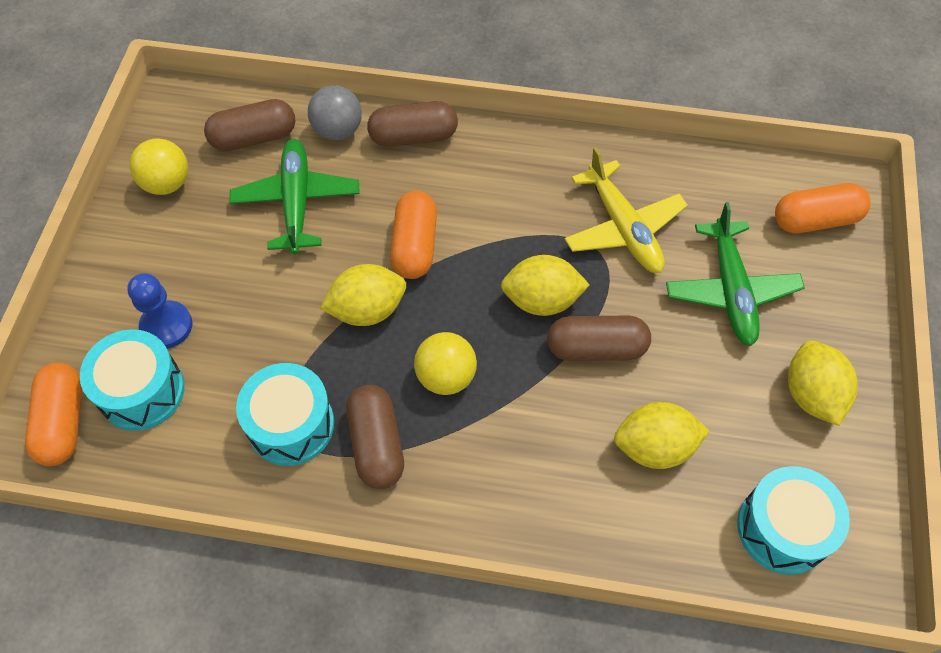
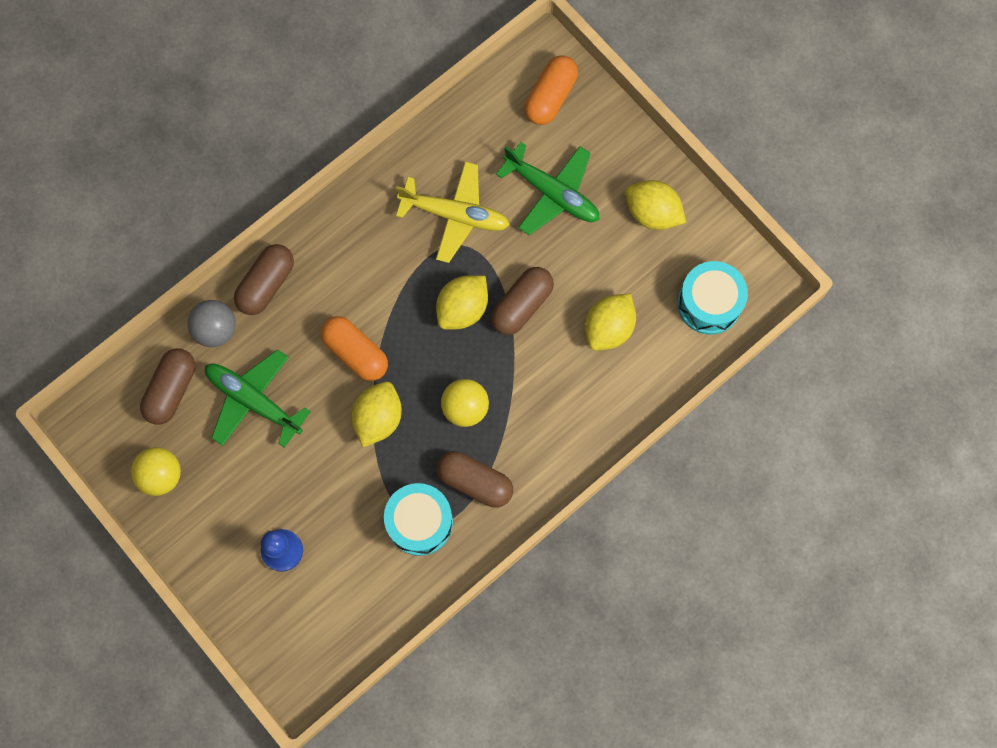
camera: 50 degrees left, 15 degrees up
orange capsule [25,363,82,466] -> none
turquoise drum [80,329,185,431] -> none

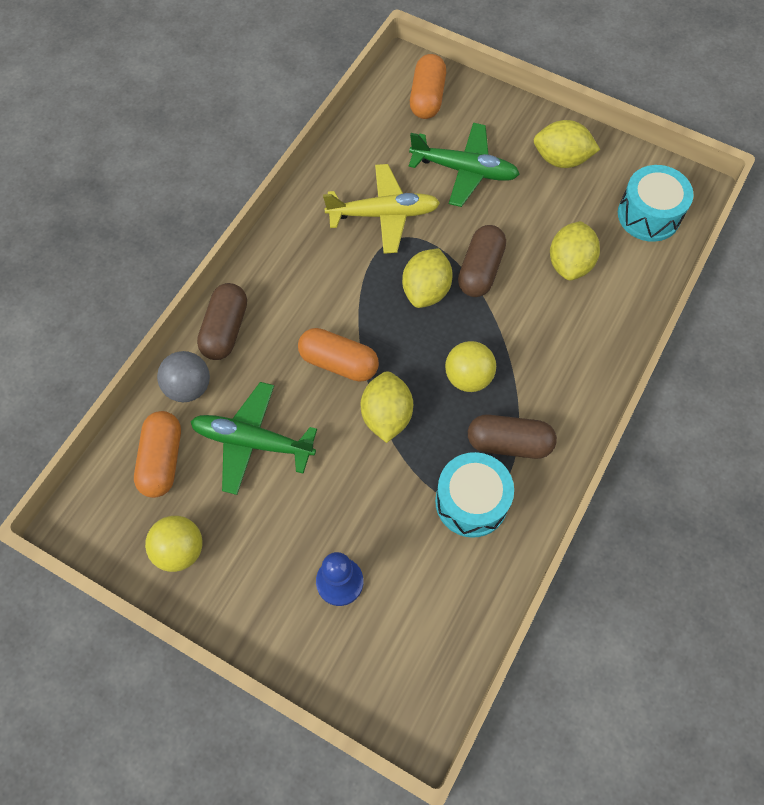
camera: 20 degrees left, 10 degrees down
brown capsule [140,348,195,425] -> orange capsule [134,411,181,498]

